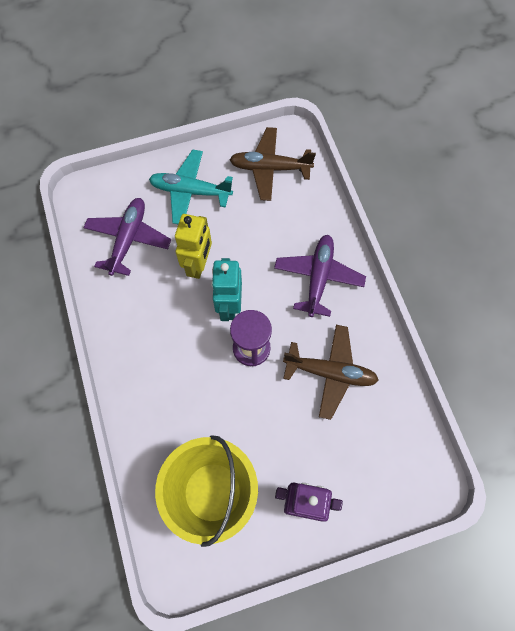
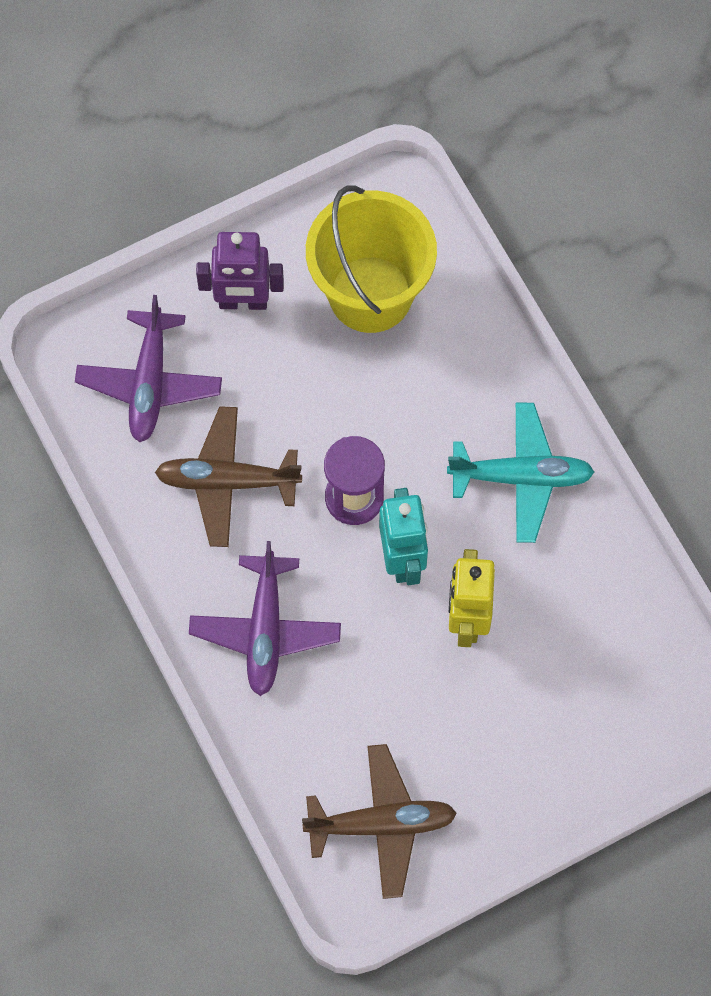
camera: 170 degrees right, 0 degrees up
purple plane [83,198,171,276] -> purple plane moved to [75,295,222,442]
turquoise plane [149,149,233,224] -> turquoise plane moved to [447,402,594,543]

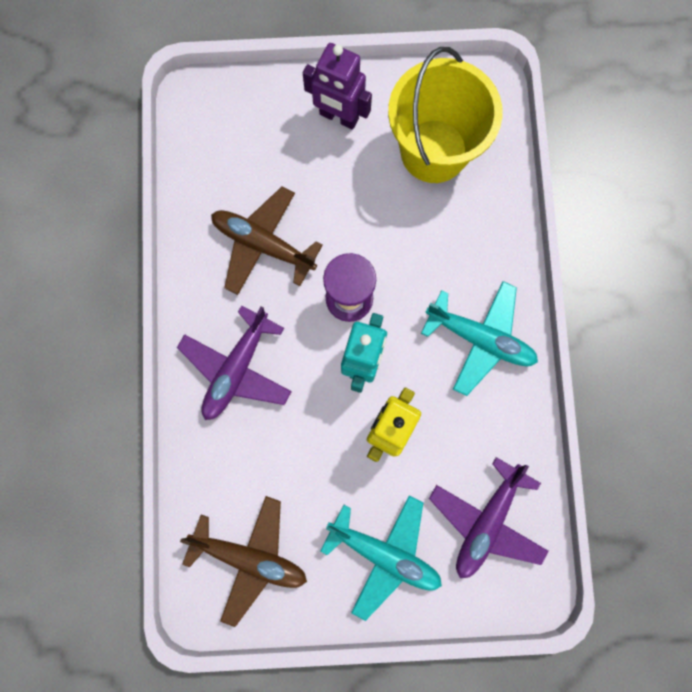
camera: 25 degrees right, 10 degrees up
purple plane [75,295,222,442] -> purple plane moved to [429,457,548,578]
none -> turquoise plane [320,495,442,621]

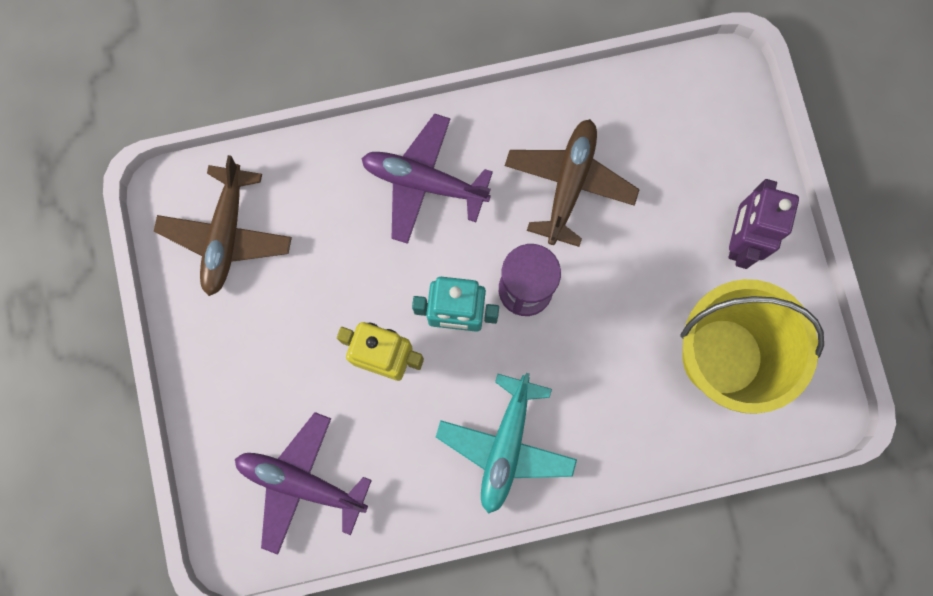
camera: 80 degrees right, 0 degrees up
turquoise plane [320,495,442,621] -> none

